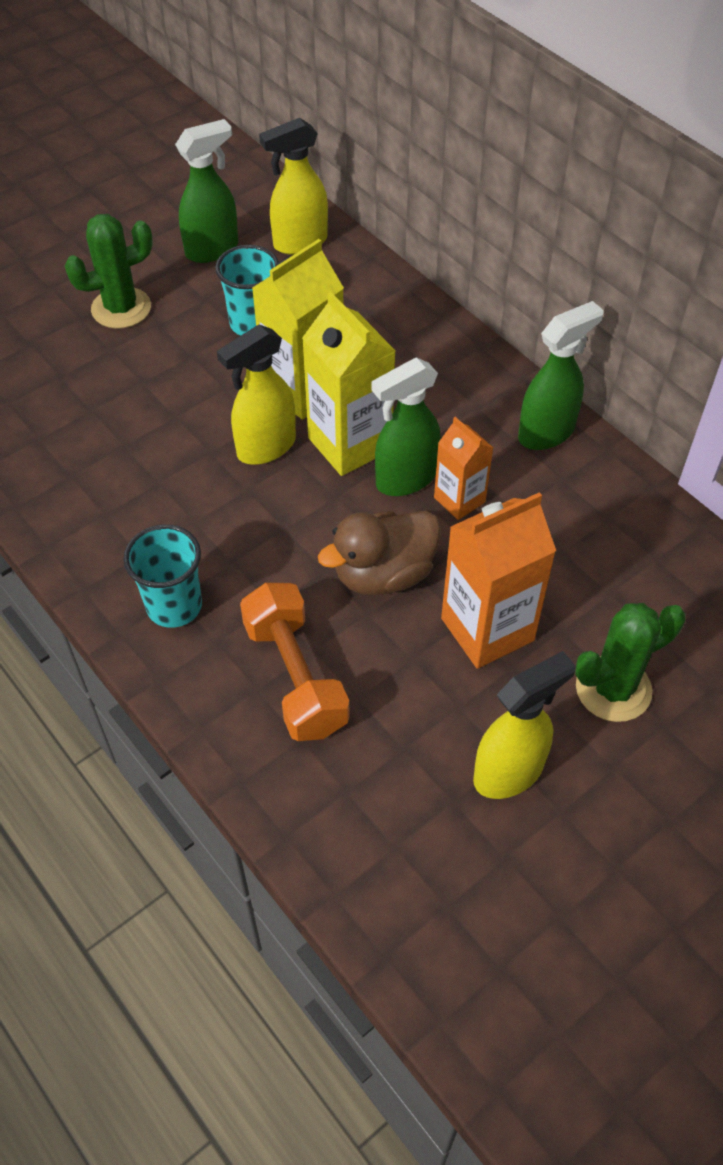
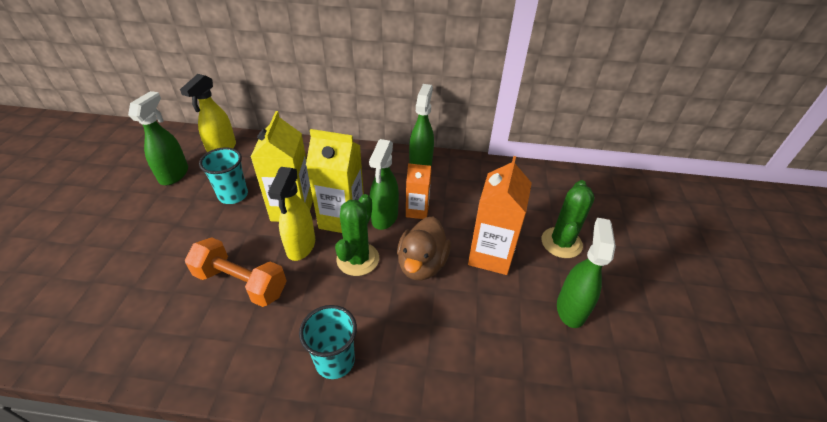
camera: 45 degrees left, 10 degrees down
green cactus [65,214,153,329] -> green cactus moved to [335,194,379,276]
orange dumbbell [240,583,350,741] -> orange dumbbell moved to [185,237,287,307]
yellow spray bottle [473,651,576,799] -> green spray bottle [557,218,616,328]

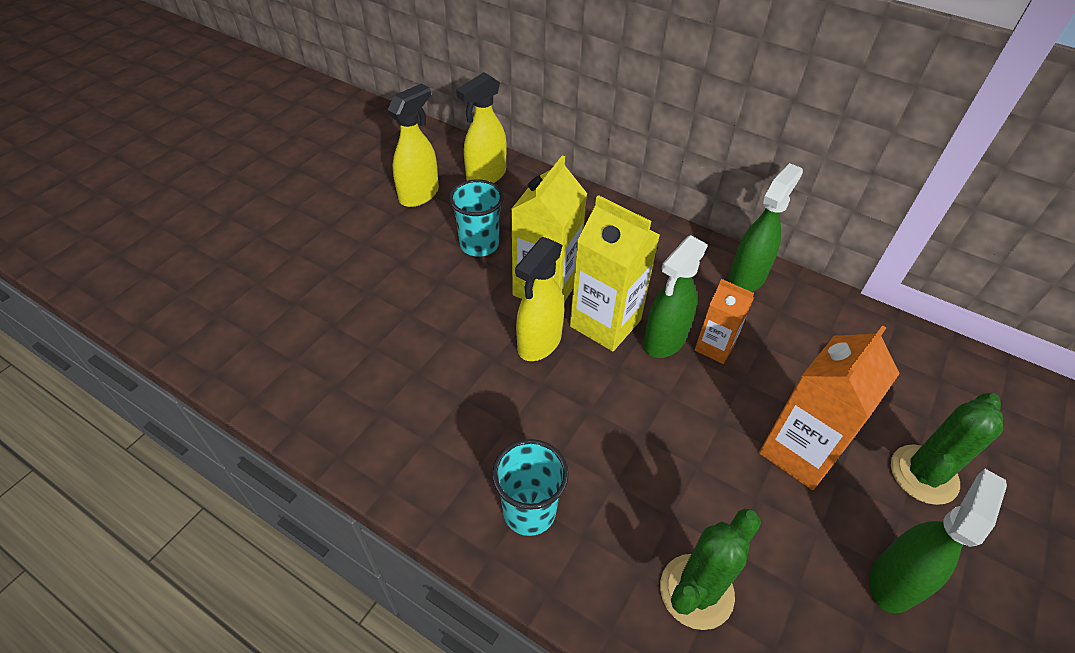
camera: 25 degrees right, 5 degrees up
green spray bottle [128,91,188,185] -> yellow spray bottle [388,84,439,207]
orange dumbbell [185,237,287,307] -> none
green cactus [335,194,379,276] -> green cactus moved to [660,508,761,630]
brown duck [397,216,451,281] -> none

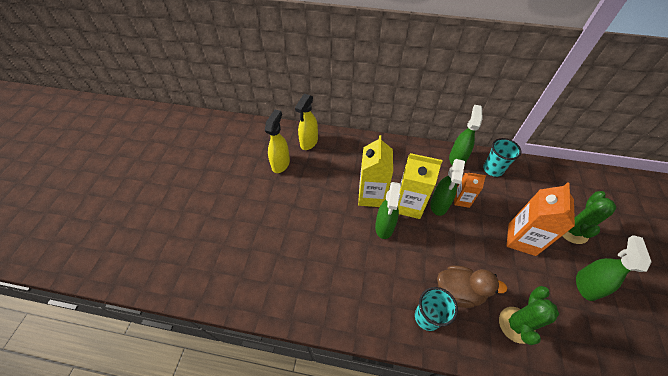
camera: 20 degrees left, 5 degrees up
turquoise cup [449,179,504,257] -> turquoise cup moved to [483,138,521,177]
yellow spray bottle [515,237,564,361] -> green spray bottle [375,182,401,239]
none -> brown duck [437,265,507,308]

